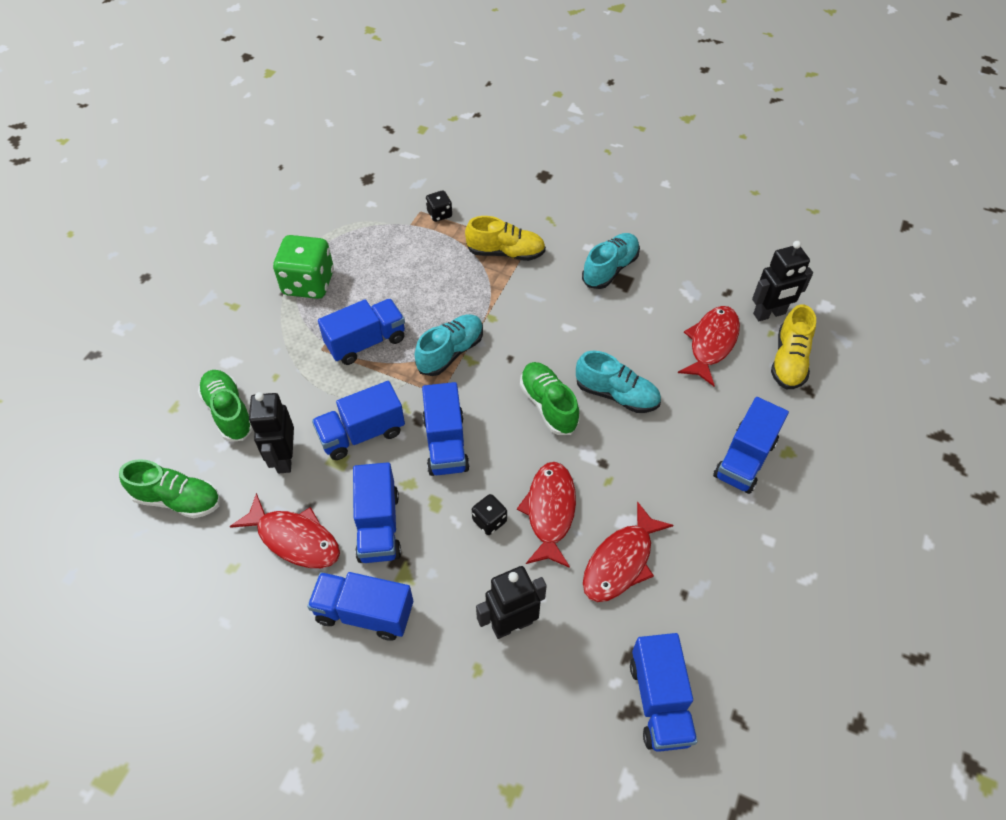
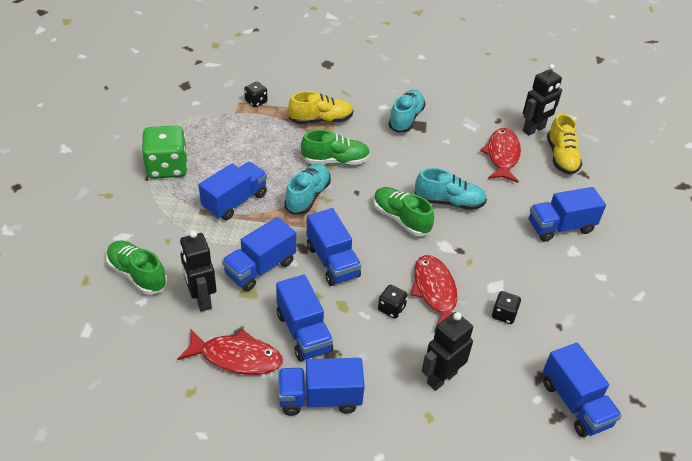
camera: 20 degrees left, 10 degrees down
green shoe [119,459,220,518] -> green shoe moved to [301,130,370,165]
red fish [583,502,674,602] -> black dice [492,291,521,324]
blue truck [713,397,789,494] -> blue truck turned 60 degrees clockwise [529,187,606,242]

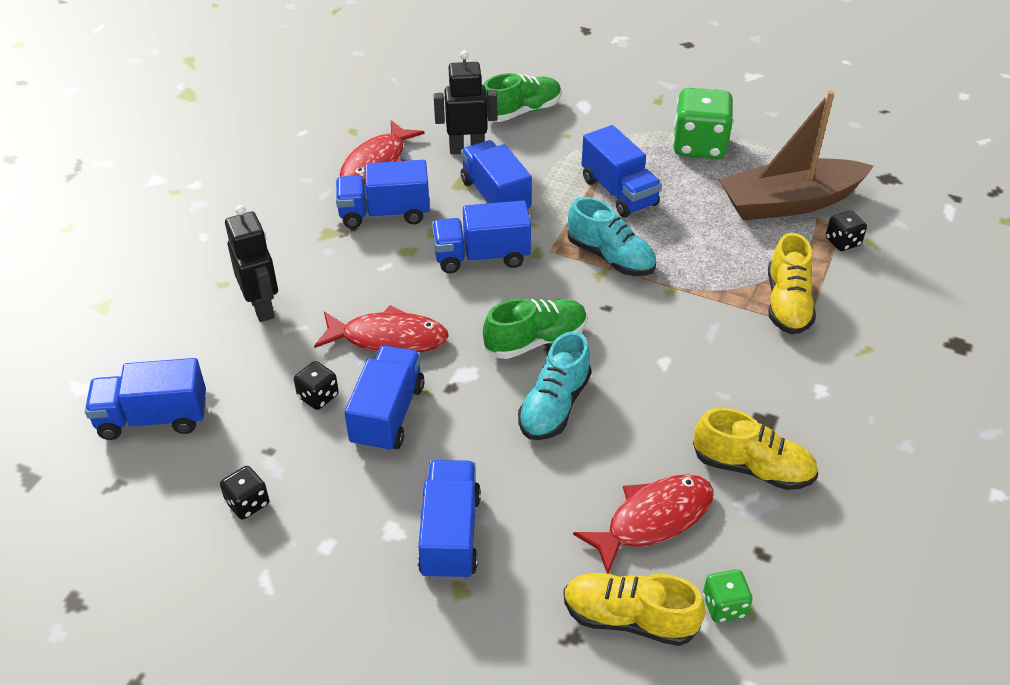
camera: 110 degrees right, 0 degrees up
blue truck [278,358,365,416] -> blue truck moved to [345,346,425,453]
green shoe [301,130,370,165] -> none
black dice [378,285,408,319] -> black dice moved to [220,466,269,519]
turquoise shoe [388,89,426,132] -> none
red fish [480,128,521,183] -> red fish turned 60 degrees counterclockwise [573,474,714,574]
black robot [523,64,562,136] -> green dice [703,569,753,623]
none -> yellow shoe [693,408,818,490]
none -> brown boat [719,91,874,220]

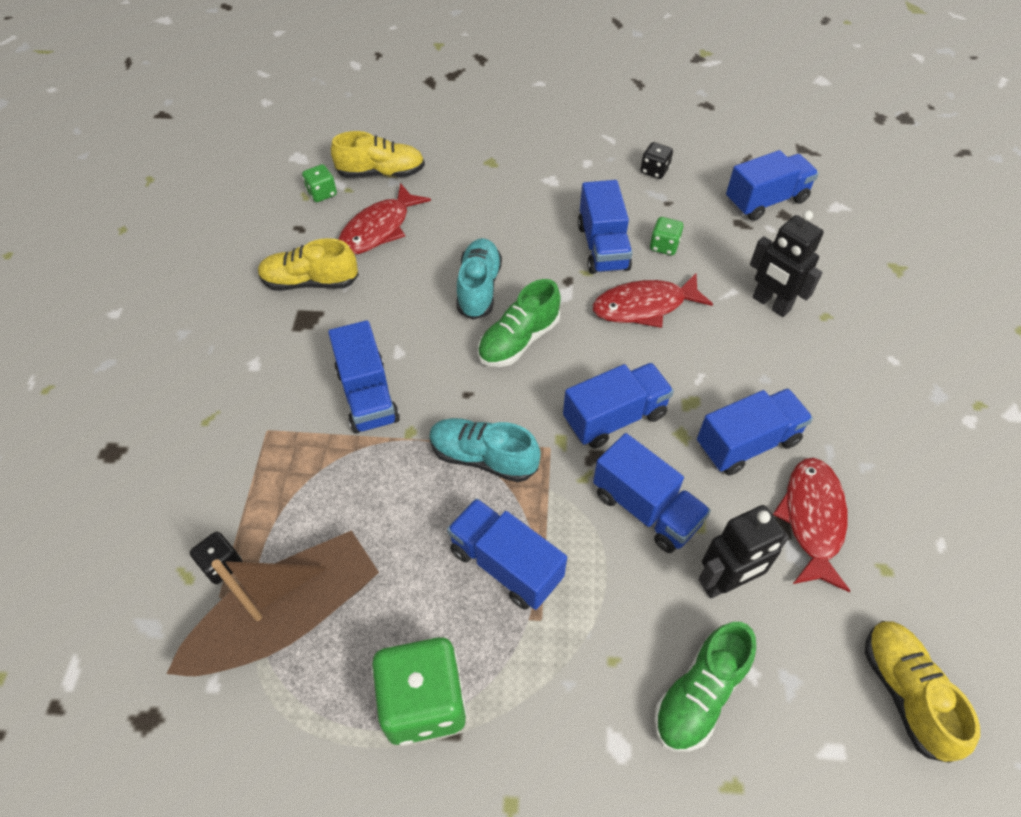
camera: 160 degrees right, 10 degrees up
black dice [294,361,339,410] -> green dice [650,217,683,255]
blue truck [418,460,481,580] -> blue truck moved to [328,320,400,434]
yellow shoe [768,233,816,334] -> yellow shoe moved to [865,621,980,763]

